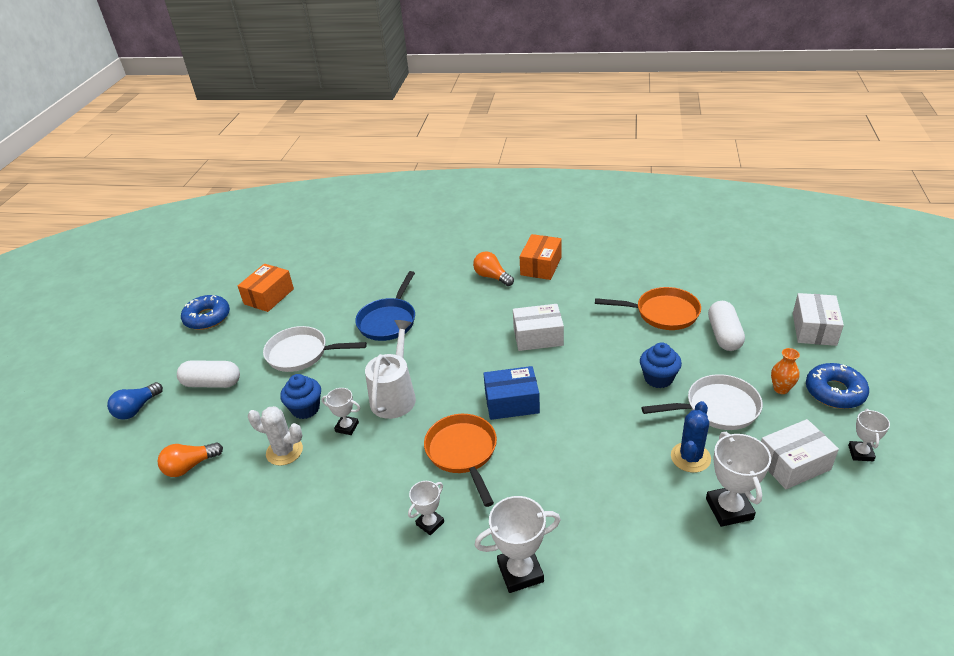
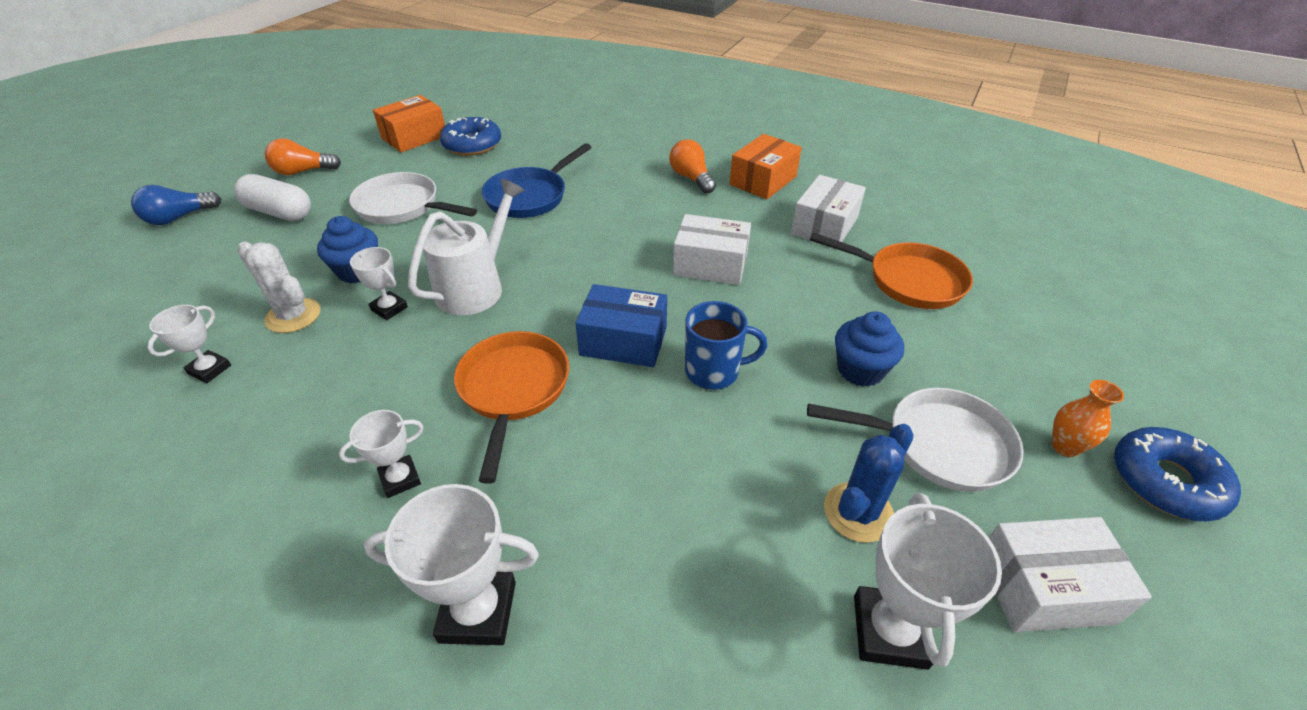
camera: 15 degrees right, 5 degrees up
orange light bulb [158,442,223,477] -> orange light bulb moved to [265,138,341,175]
blue donut [181,295,230,330] -> blue donut moved to [440,117,501,156]
white capsule [708,301,745,351] -> none
white box [793,293,844,346] -> white box moved to [791,175,866,242]
white trophy [848,409,890,461] -> white trophy moved to [147,305,231,383]
none -> blue mug [685,301,767,390]

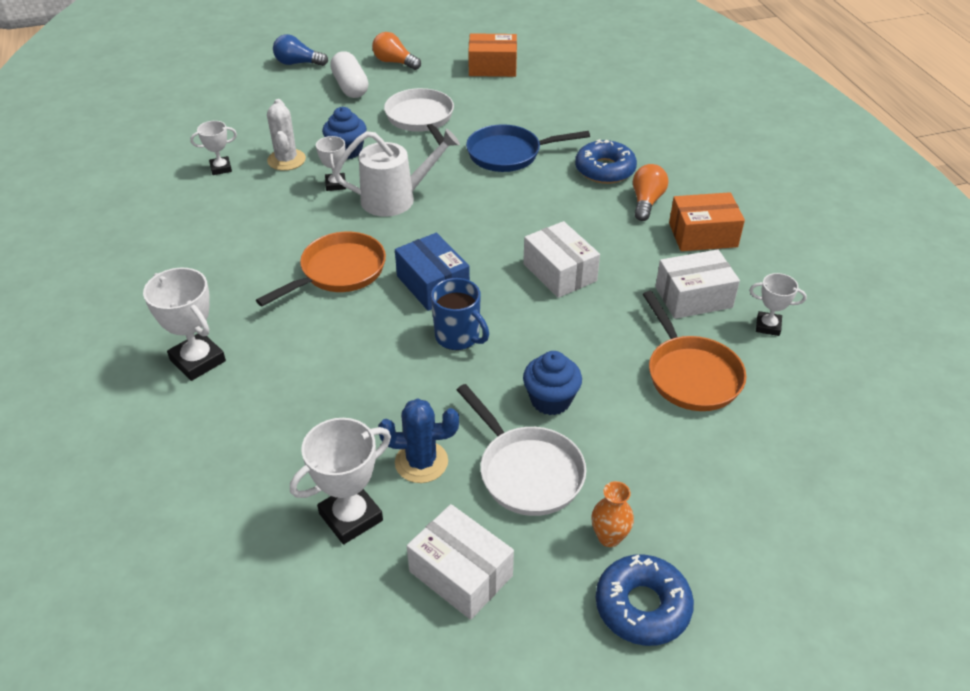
camera: 45 degrees right, 0 degrees up
white trophy [339,410,424,498] -> white trophy moved to [749,273,807,336]
blue donut [440,117,501,156] -> blue donut moved to [575,139,637,184]

